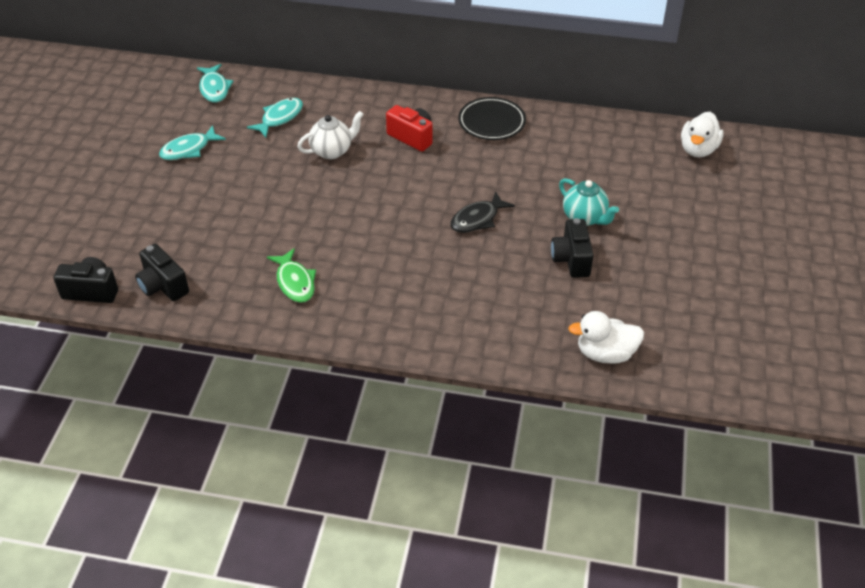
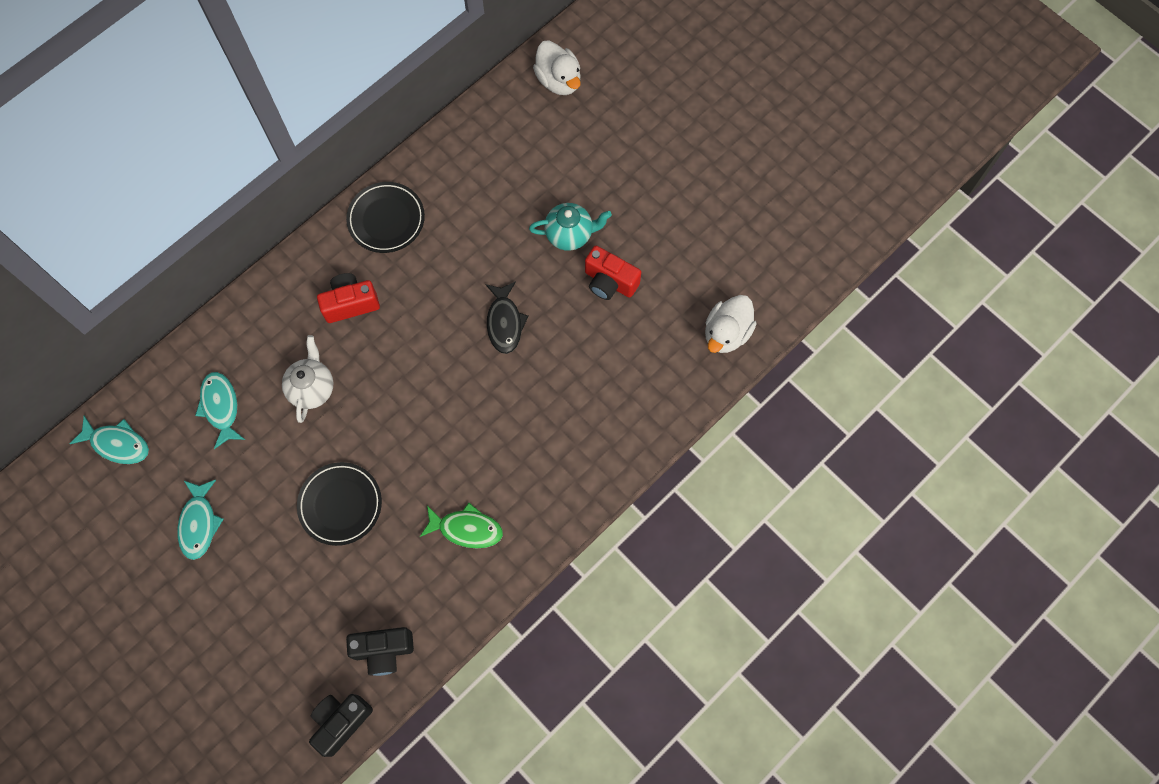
camera: 55 degrees left, 25 degrees up
black camera [551,218,594,278] -> red camera [585,246,641,300]
none -> black plate [297,462,382,546]

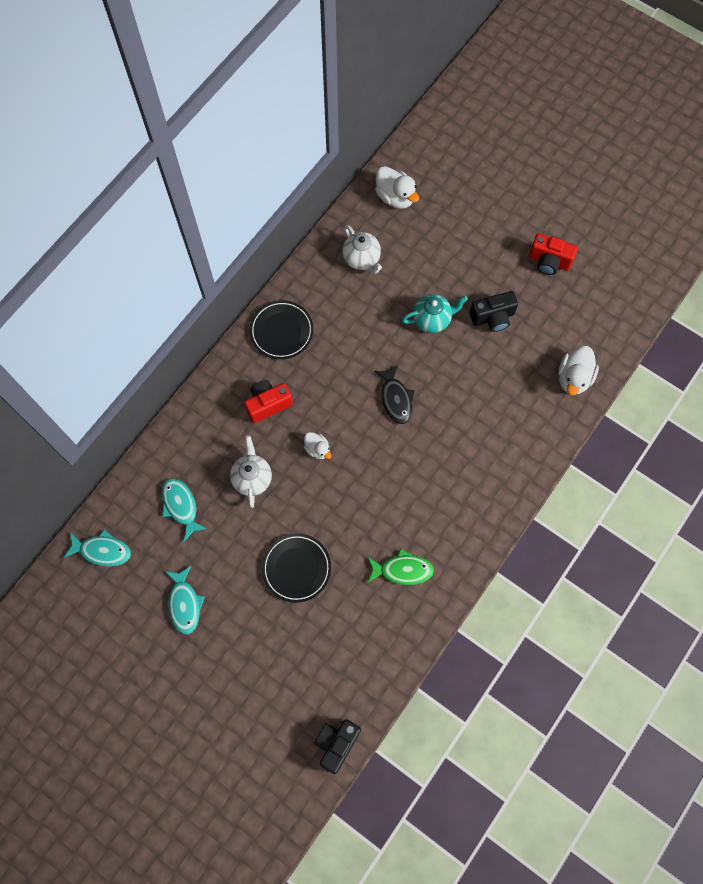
camera: 10 degrees left, 0 degrees up
black camera [346,627,414,676] -> black camera moved to [470,291,518,332]
red camera [585,246,641,300] -> red camera moved to [529,233,578,275]
none -> white duck [304,432,331,459]
none -> white teapot [343,225,382,274]

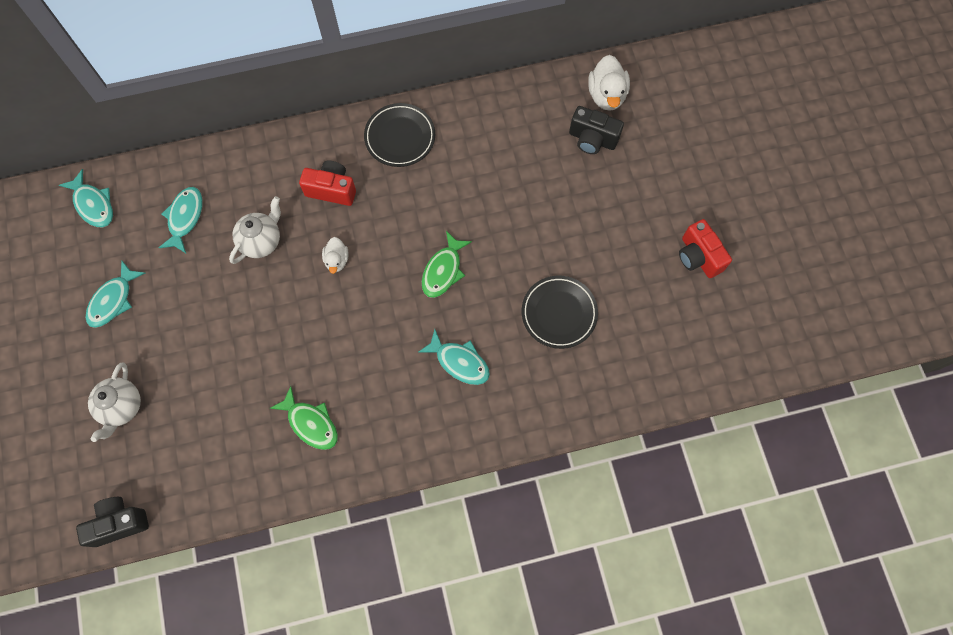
camera: 40 degrees right, 0 degrees up
black plate [262,533,331,603] -> black plate moved to [522,276,598,349]
white teapot [343,225,382,274] -> white teapot moved to [88,363,141,442]
black fish [375,365,415,424] -> green fish [422,231,472,298]
turquoise teapot [402,294,468,333] -> none
black camera [470,291,518,332] -> black camera moved to [569,106,624,154]
white duck [558,346,599,395] -> none
none -> turquoise fish [418,329,490,385]

